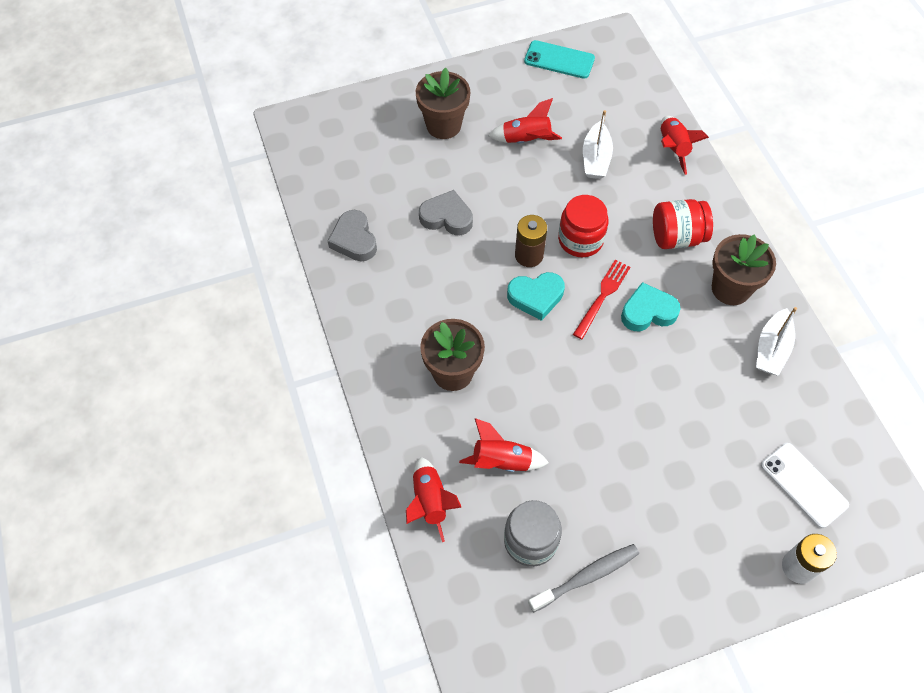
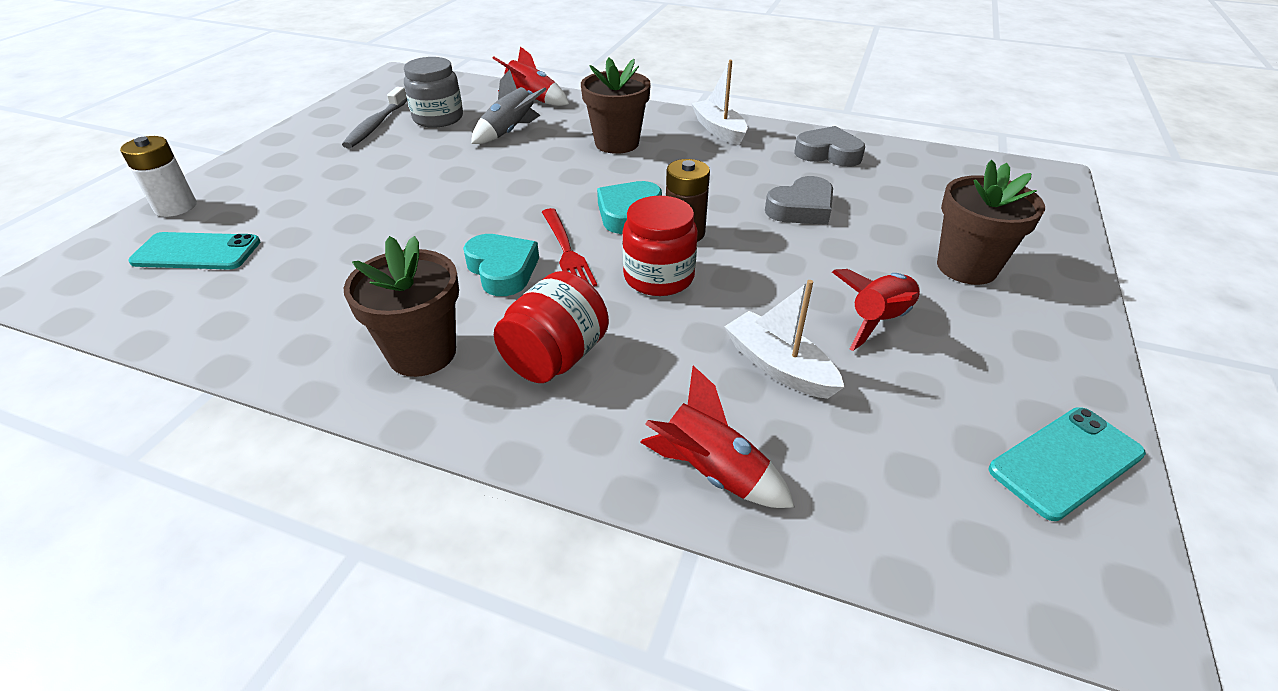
camera: 130 degrees right, 20 degrees down
red rocket [459,418,549,472] -> grey rocket [471,69,547,144]
turquoise heart [621,282,681,331] -> turquoise heart turned 60 degrees counterclockwise [463,234,539,296]
white boat [756,307,797,376] -> white boat moved to [691,60,748,145]
white phone [761,443,849,528] -> turquoise phone [128,232,260,270]

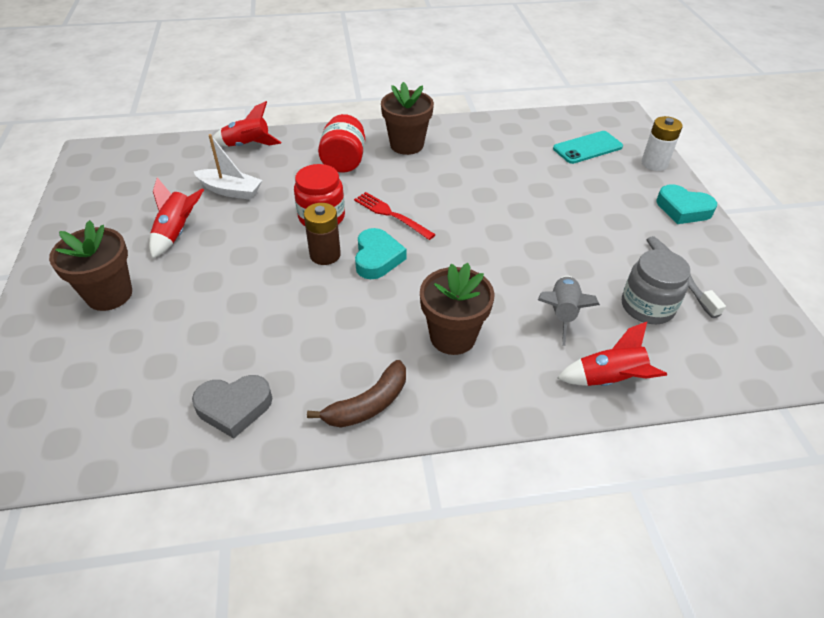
camera: 150 degrees right, 5 degrees up
turquoise heart [463,234,539,296] -> turquoise heart moved to [657,184,717,224]
white boat [691,60,748,145] -> brown banana [307,360,406,428]
grey heart [765,176,833,225] -> none
turquoise phone [989,407,1146,521] -> none

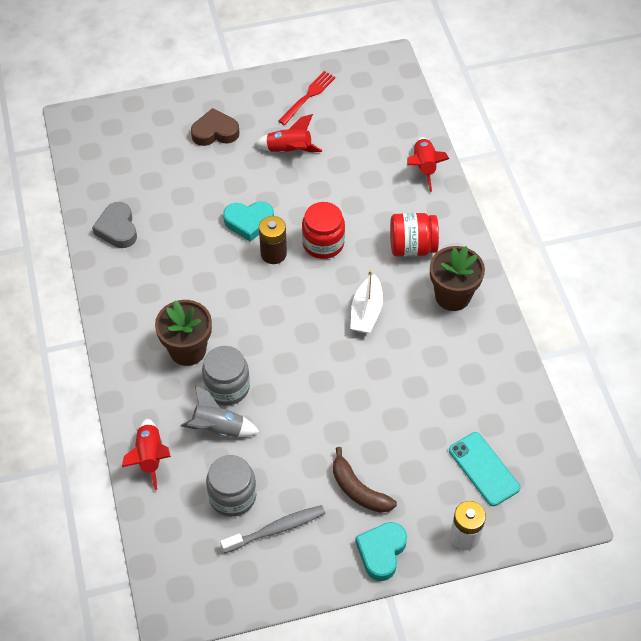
camera: 85 degrees right, 10 degrees up
brown flower pot [49,220,132,311] -> brown heart [191,108,240,146]
white boat [194,134,262,200] -> white boat moved to [350,270,383,334]
brown banana [307,360,406,428] -> brown banana moved to [333,447,397,513]
red fork [354,192,436,240] -> red fork moved to [278,71,336,125]
turquoise heart [355,228,406,279] -> turquoise heart moved to [223,201,274,242]
none -> grey jar [202,346,250,406]

